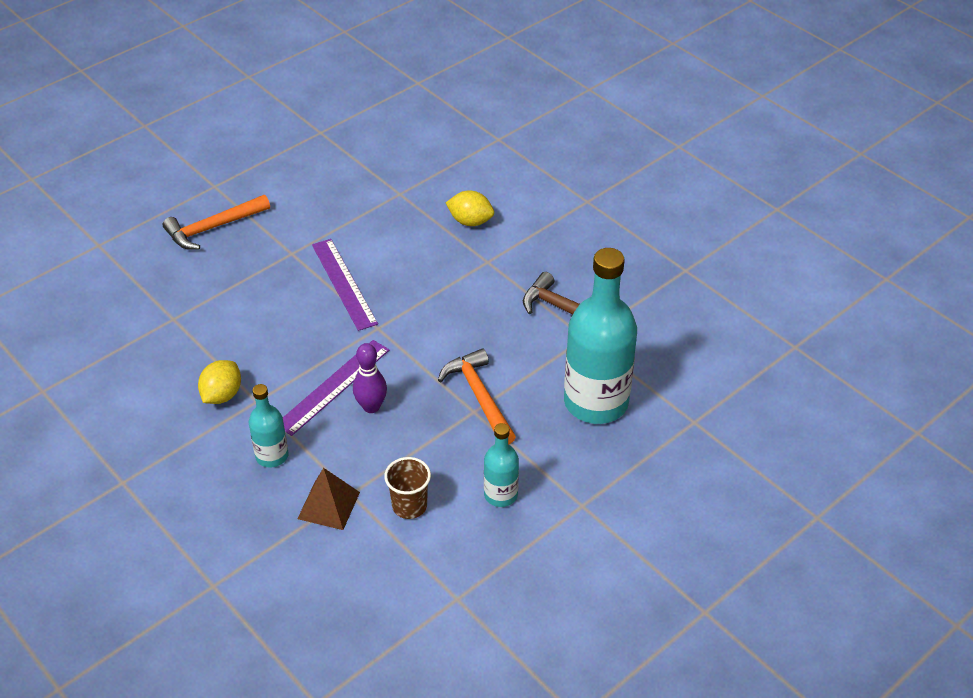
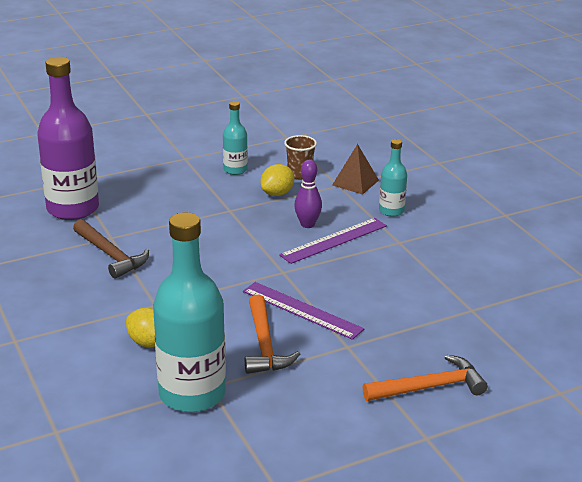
camera: 165 degrees left, 15 degrees down
yellow lemon [198,360,241,404] -> yellow lemon moved to [261,164,294,196]
purple ruler [312,239,378,331] -> purple ruler turned 45 degrees counterclockwise [243,282,364,340]
orange hammer [438,348,516,445] -> orange hammer moved to [245,294,300,374]
turquoise bottle [564,248,637,424] -> turquoise bottle moved to [153,212,226,412]
none -> purple bottle [37,57,99,220]

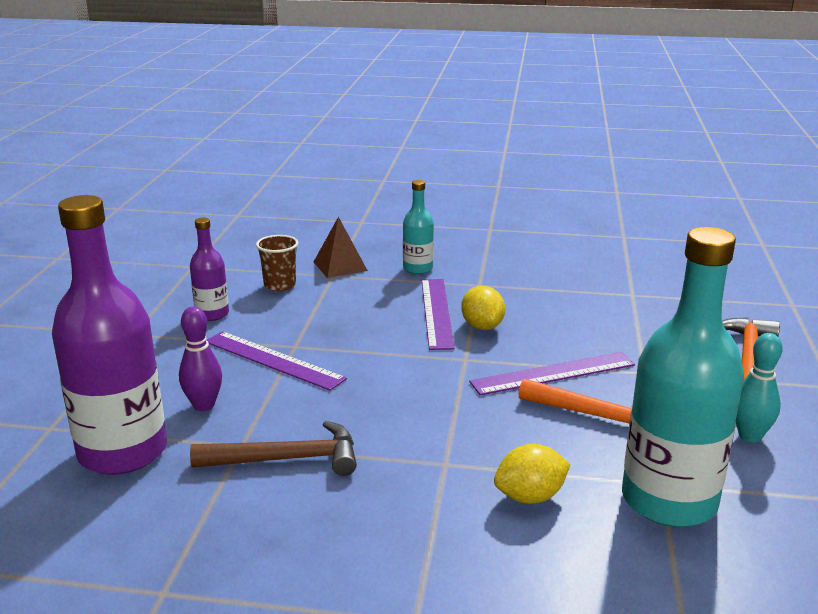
camera: 55 degrees left, 5 degrees down
turquoise bottle [223,101,248,175] -> purple bottle [190,218,229,321]
yellow lemon [261,164,294,196] -> yellow lemon moved to [461,286,505,330]
purple bowling pin [294,160,322,228] -> purple bowling pin moved to [179,306,222,411]
none -> purple ruler [207,331,347,391]
none -> turquoise bowling pin [736,333,783,442]

